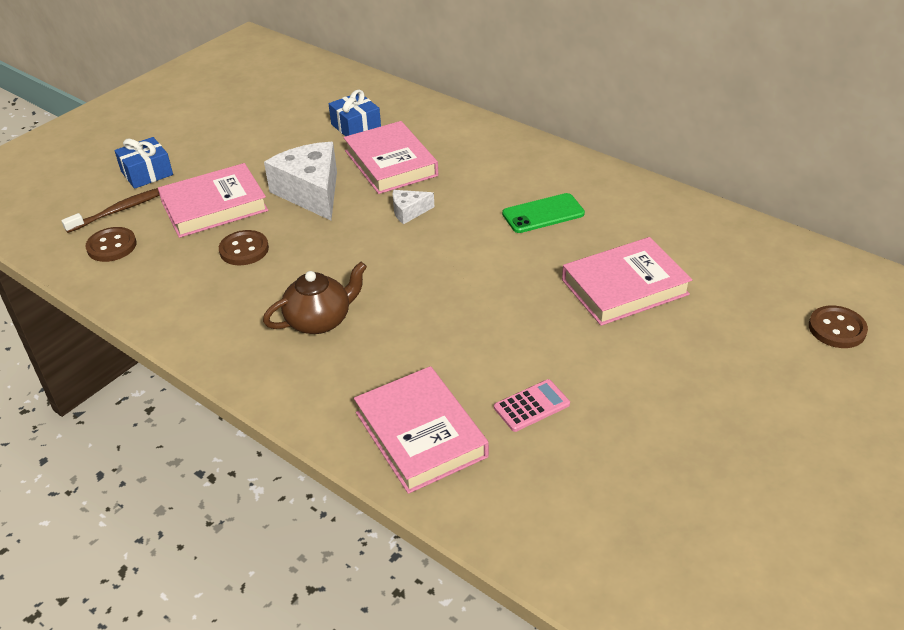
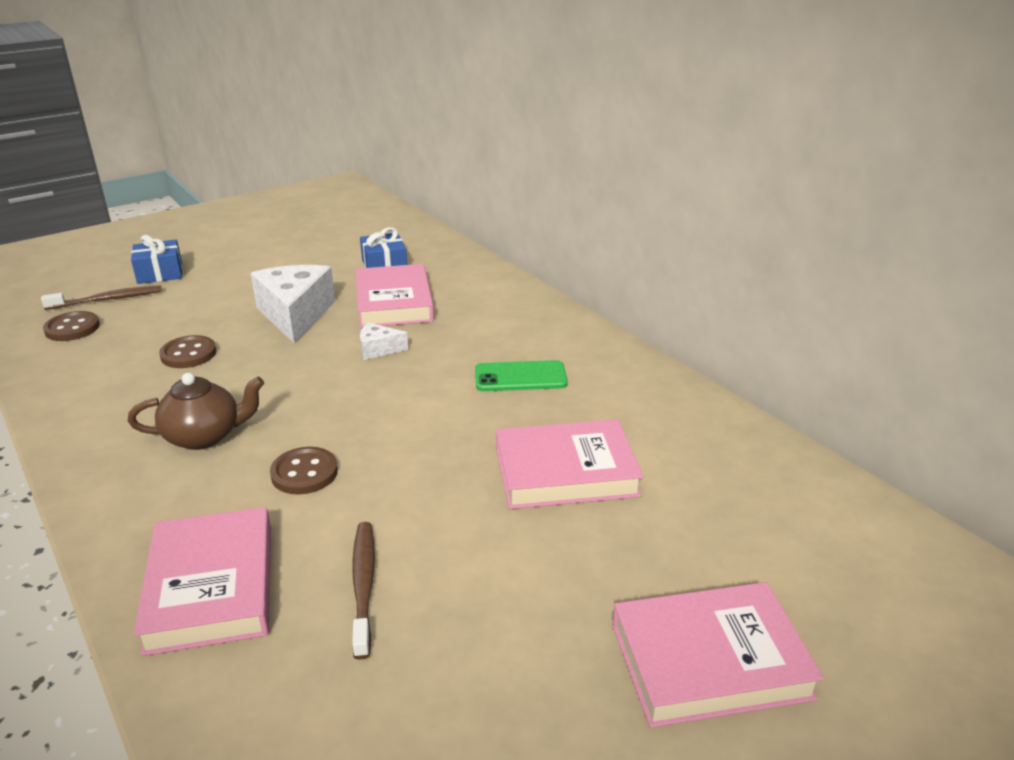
camera: 15 degrees right, 10 degrees down
pink book [158,163,268,238] -> pink book moved to [612,582,824,728]
pink calculator [494,379,570,432] -> brown toothbrush [352,522,375,660]
brown button [809,306,868,348] -> brown button moved to [270,447,338,495]

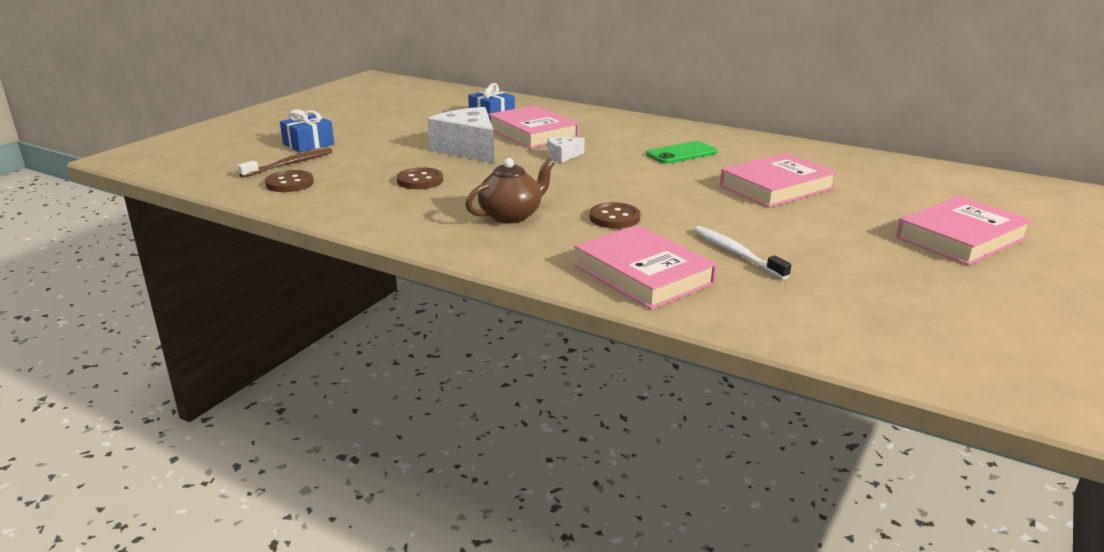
camera: 25 degrees left, 5 degrees down
brown toothbrush [352,522,375,660] -> white toothbrush [694,226,792,280]

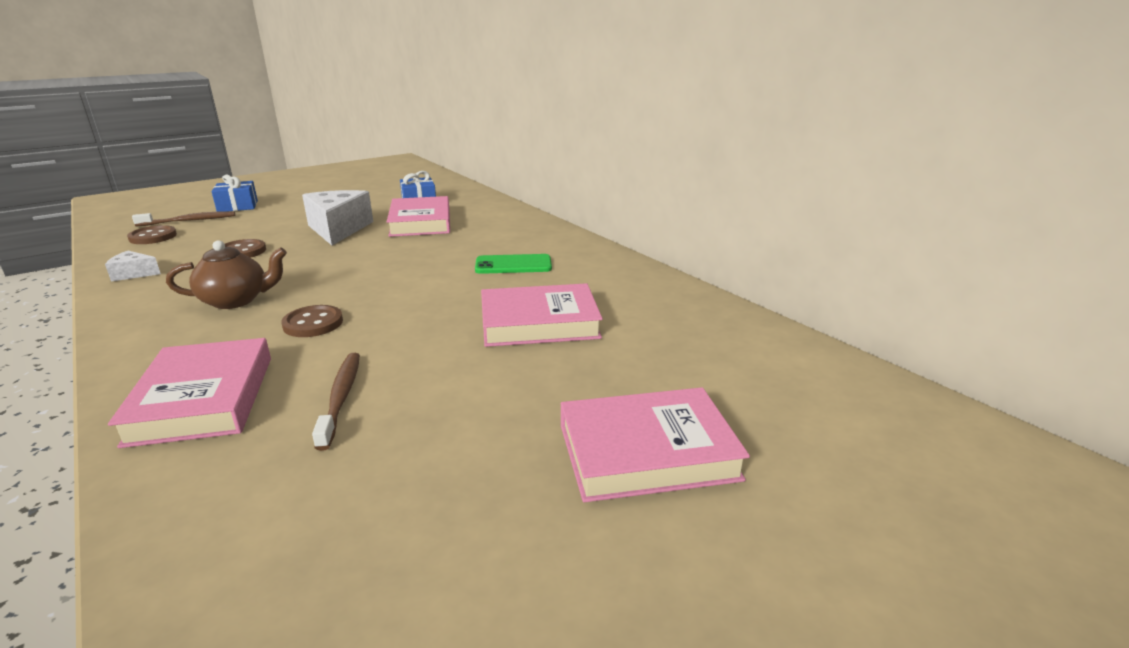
camera: 25 degrees right, 0 degrees up
white cheese [548,137,585,163] -> white cheese moved to [105,251,161,282]
white toothbrush [694,226,792,280] -> brown toothbrush [312,353,360,451]

